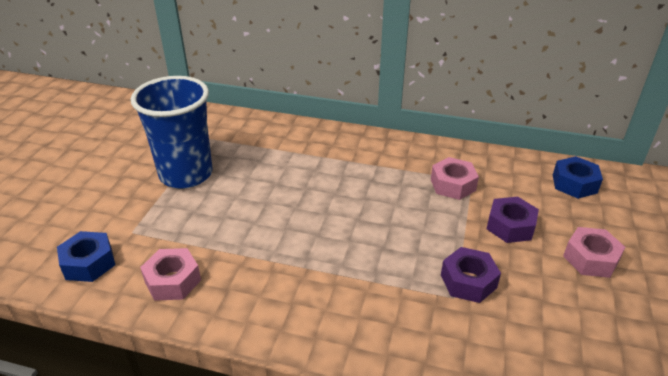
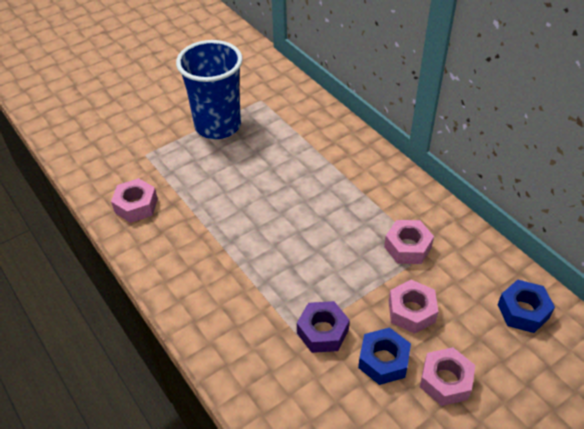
camera: 40 degrees right, 10 degrees up
blue nut [57,231,115,282] -> blue nut moved to [358,327,411,385]
purple nut [486,197,539,243] -> pink nut [389,280,439,334]

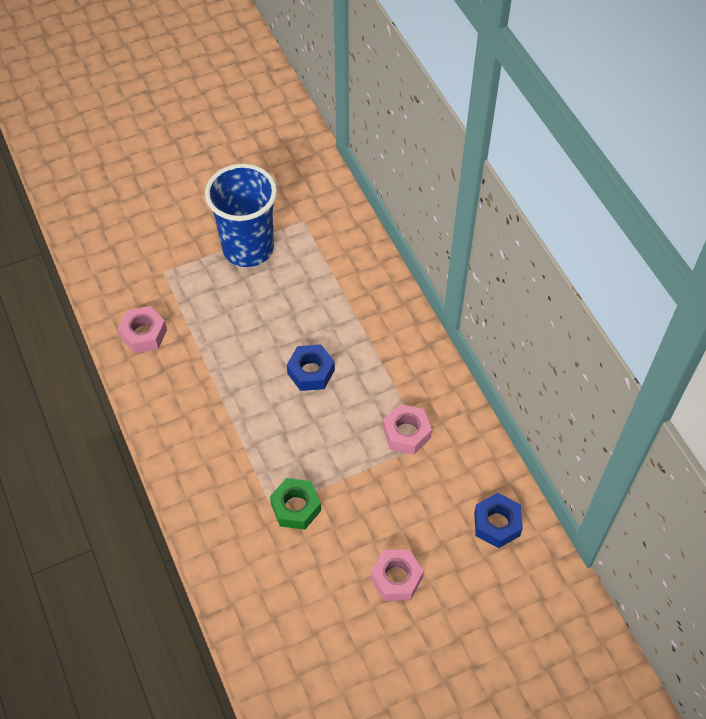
camera: 10 degrees right, 10 degrees up
purple nut [297,301,350,353] -> green nut [270,478,321,530]
blue nut [358,327,411,385] -> blue nut moved to [287,345,335,391]
pink nut [389,280,439,334] -> none

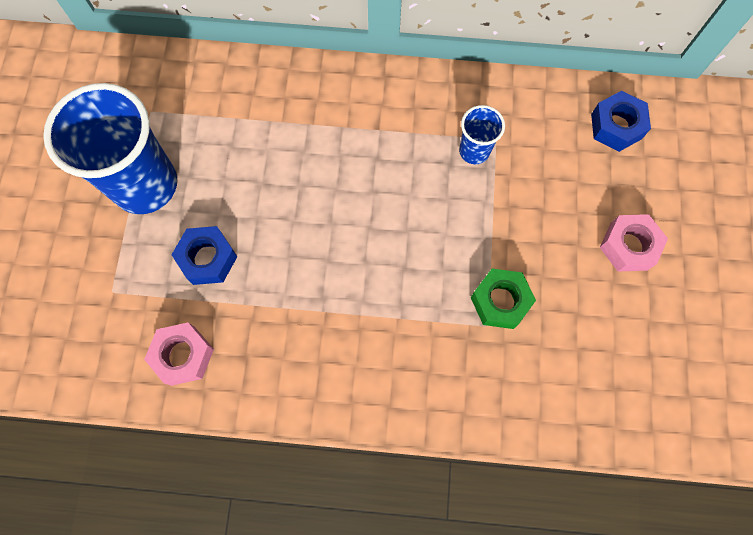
camera: 60 degrees left, 15 degrees up
blue nut [287,345,335,391] -> blue nut moved to [171,226,238,285]
pink nut [383,404,432,454] -> blue cup [459,105,505,164]

